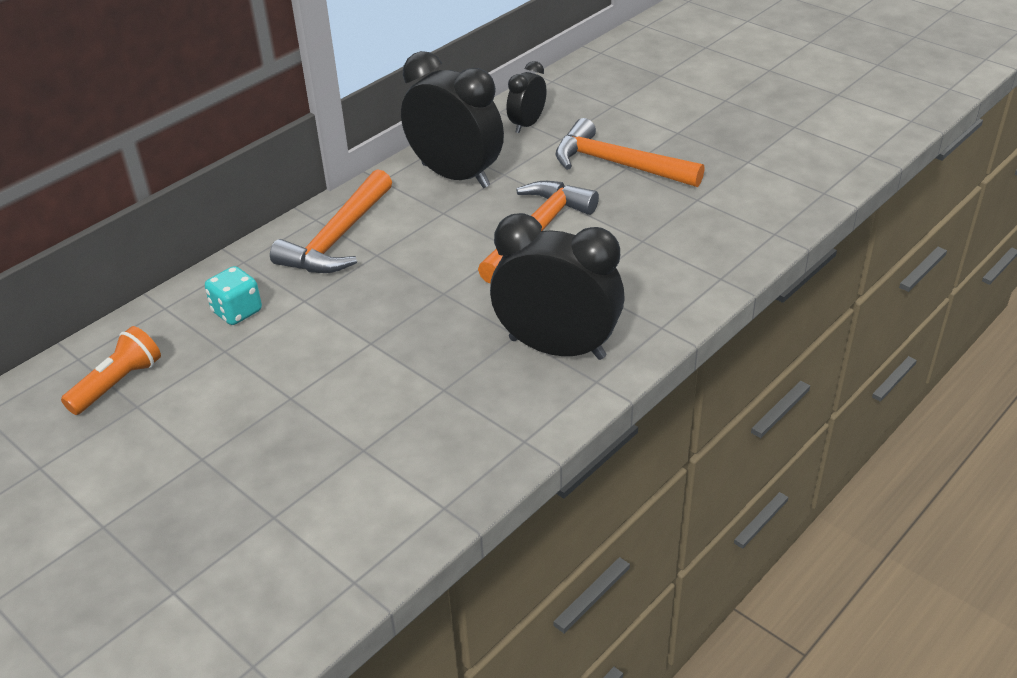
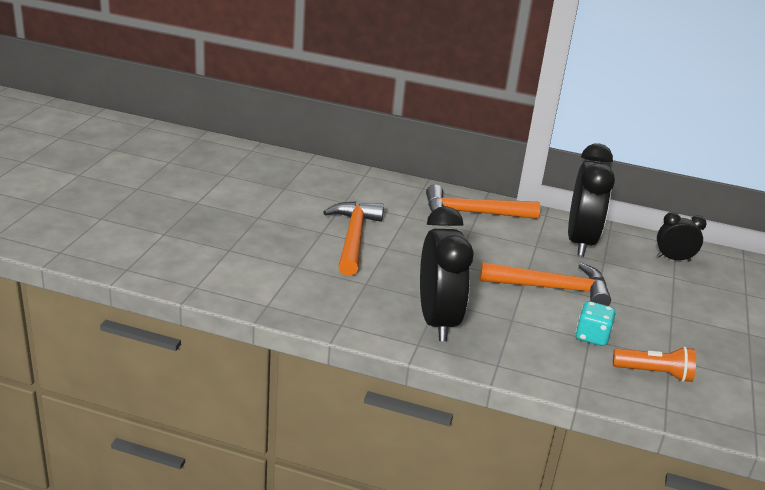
camera: 60 degrees right, 10 degrees down
orange flashlight [61,326,161,415] -> orange flashlight moved to [613,346,696,382]
turquoise dice [205,266,262,325] -> turquoise dice moved to [576,301,615,346]
orange hammer [555,118,705,187] -> orange hammer moved to [323,201,384,276]

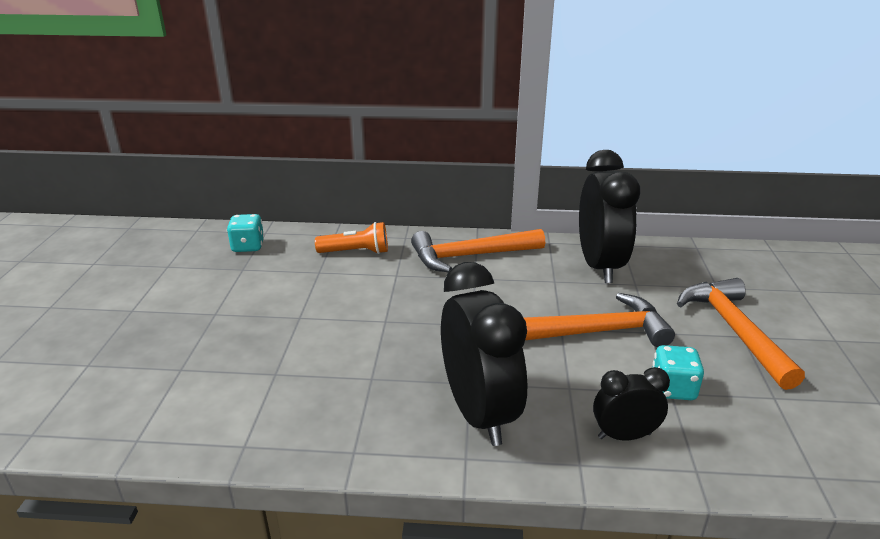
camera: 10 degrees left, 0 degrees up
orange hammer [323,201,384,276] -> orange hammer moved to [677,278,805,390]
orange flashlight [613,346,696,382] -> orange flashlight moved to [315,222,388,254]
black clock [657,212,706,262] -> black clock moved to [593,367,670,440]
none -> turquoise dice [227,214,264,252]

